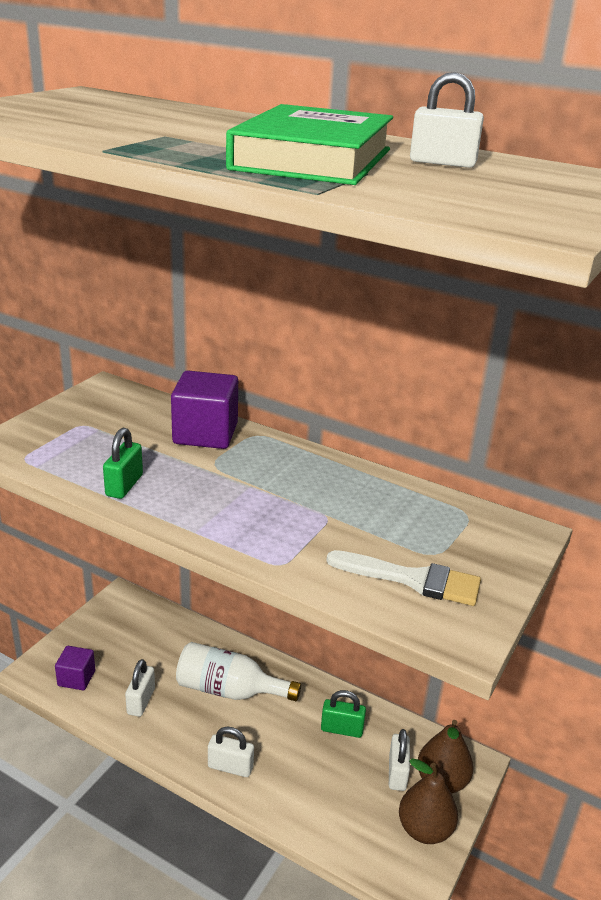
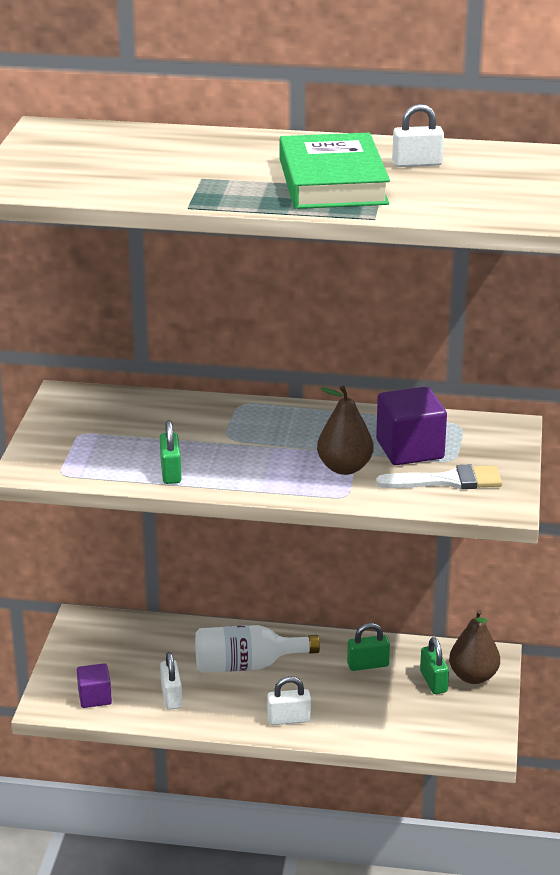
camera: 20 degrees left, 0 degrees up
purple cube [171,371,238,449] -> purple cube moved to [376,386,447,465]
white padlock [389,729,410,791] -> green padlock [420,637,449,694]
brown pear [399,759,458,844] -> brown pear moved to [317,385,374,475]

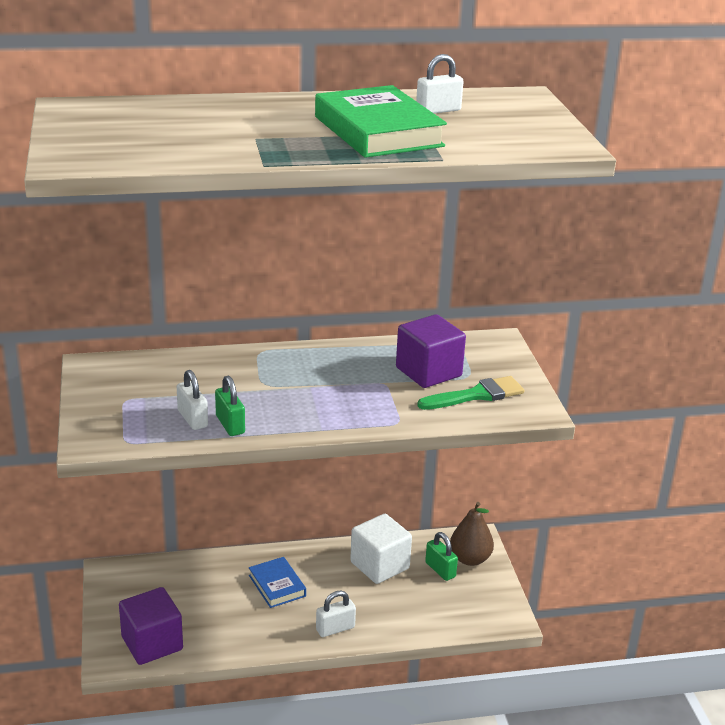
camera: 20 degrees left, 0 degrees up
purple cube [77,663,112,708] -> purple cube [119,587,183,665], size x1.69
white padlock [160,652,182,710] -> white padlock moved to [177,370,208,430]
white bottle [195,625,320,673] -> blue book [249,557,306,608]
brown pear [317,385,374,475] -> none
green padlock [347,623,390,671] -> white cube [350,514,412,584]
white brush [376,464,502,489] -> green brush [417,376,524,410]

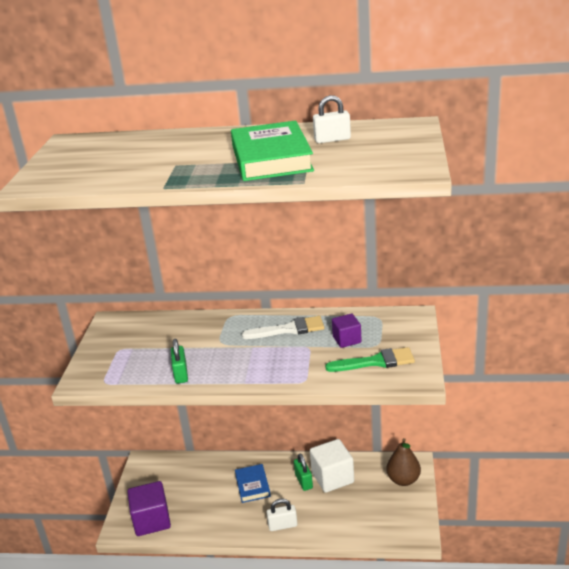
camera: 20 degrees right, 0 degrees up
white padlock [177,370,208,430] -> none
purple cube [396,314,466,388] -> purple cube [332,314,362,348], size x0.59
green padlock [425,532,458,581] -> green padlock moved to [294,454,313,491]
none -> white brush [242,316,324,339]

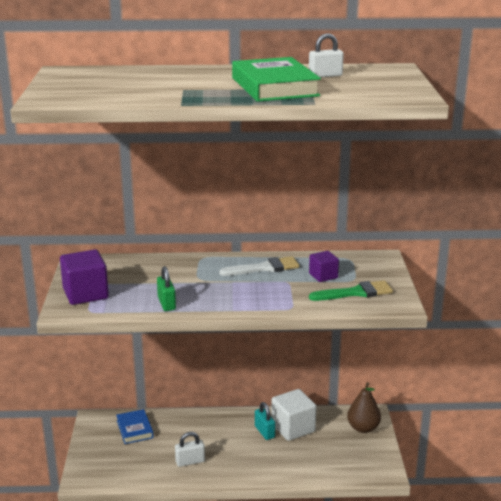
camera: 10 degrees left, 5 degrees down
purple cube [127,481,171,536] -> purple cube moved to [60,250,109,305]
blue book [235,464,271,503] -> blue book moved to [116,409,154,444]
white padlock [266,499,298,531] -> white padlock moved to [175,432,205,467]
green padlock [294,454,313,491] -> turquoise padlock [255,402,275,440]

